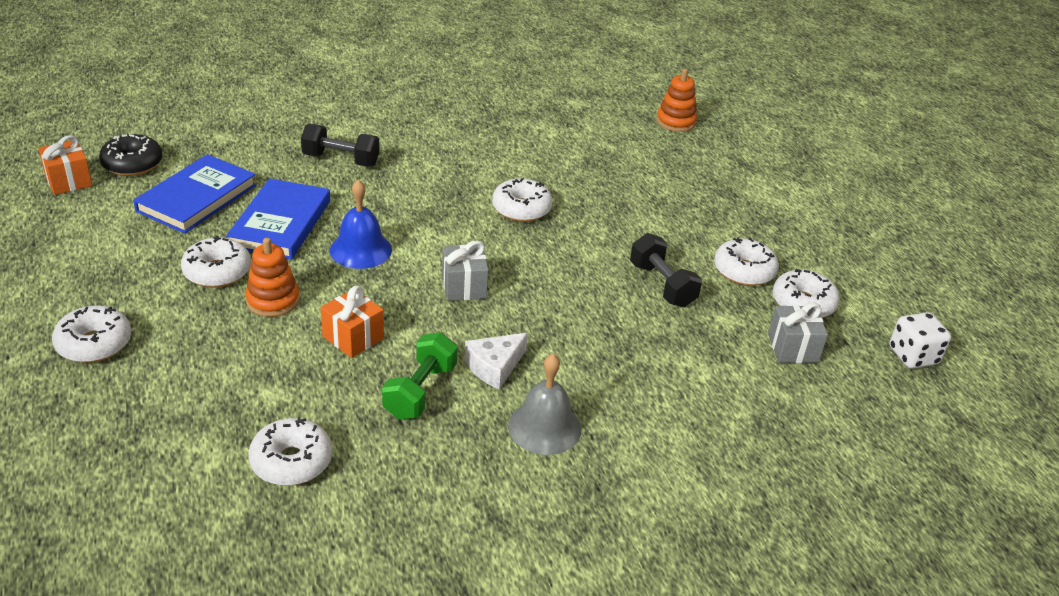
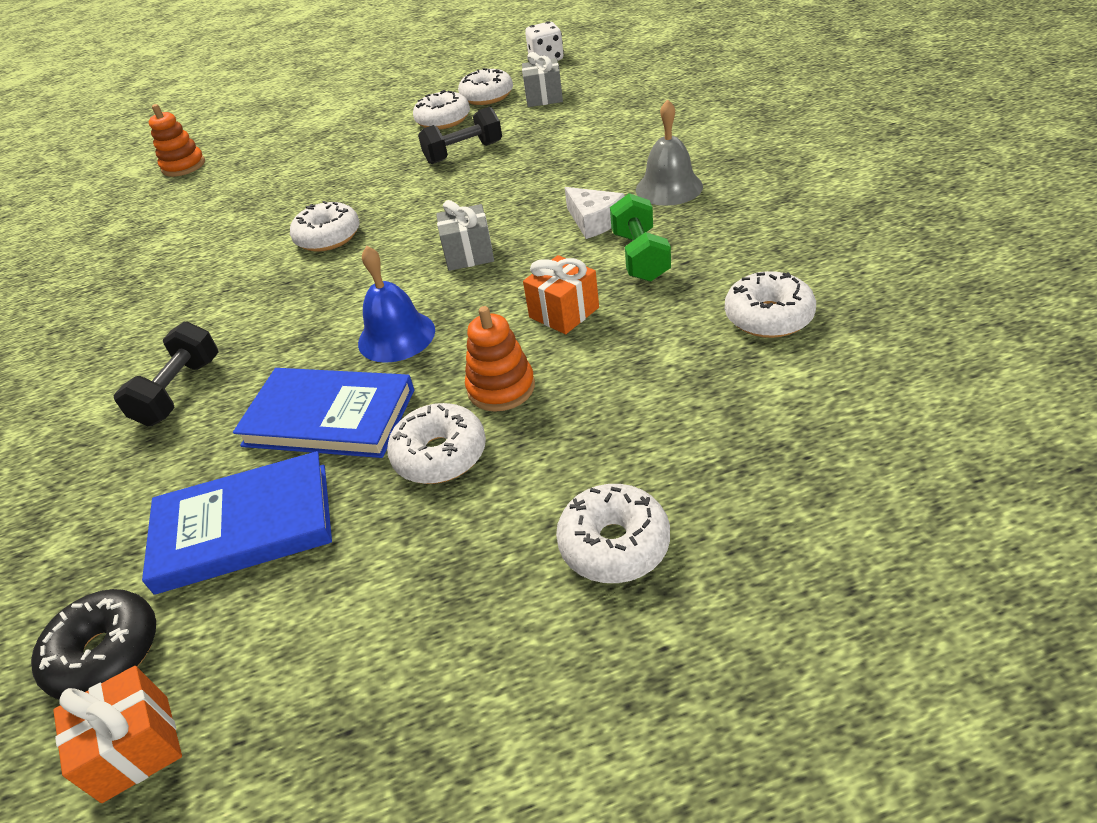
camera: 80 degrees left, 5 degrees up
blue book [133,154,257,234] -> blue book turned 45 degrees counterclockwise [142,451,332,595]
green dumbbell [382,332,458,419] -> green dumbbell turned 60 degrees clockwise [610,193,671,282]

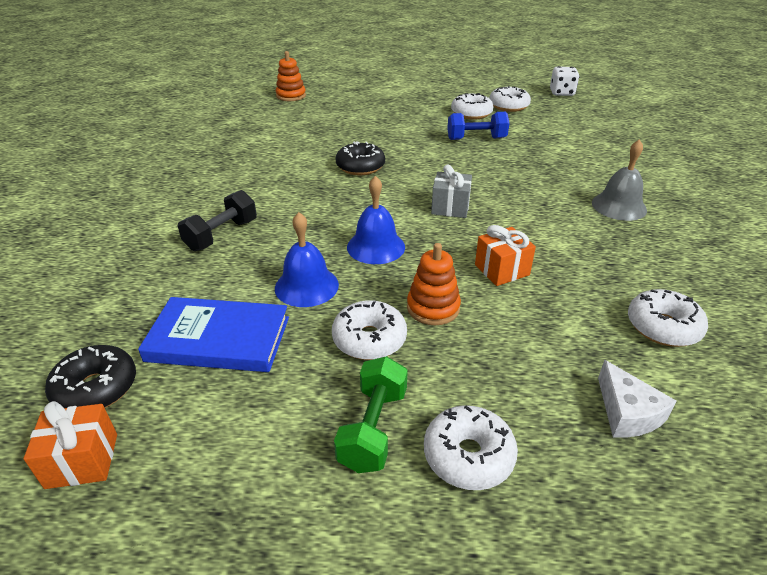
camera: 15 degrees right, 5 degrees down
blue book [233,368,414,458] -> blue bell [275,212,339,307]
white donut [290,201,360,252] -> black donut [336,141,385,175]
black dumbbell [418,107,502,164] -> blue dumbbell [447,112,509,140]
grey gift [522,52,563,107] -> none
white cheese [565,187,625,239] -> white cheese moved to [598,360,677,438]
green dumbbell [610,193,671,282] -> green dumbbell moved to [334,356,408,473]

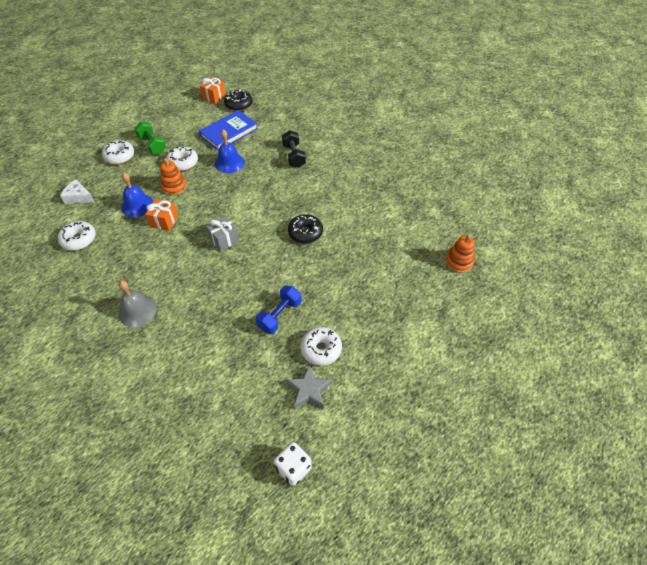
camera: 130 degrees right, 15 degrees up
blue bell [347,176,405,264] -> blue bell moved to [121,173,153,217]
white donut [489,86,531,112] -> grey star [286,365,332,409]

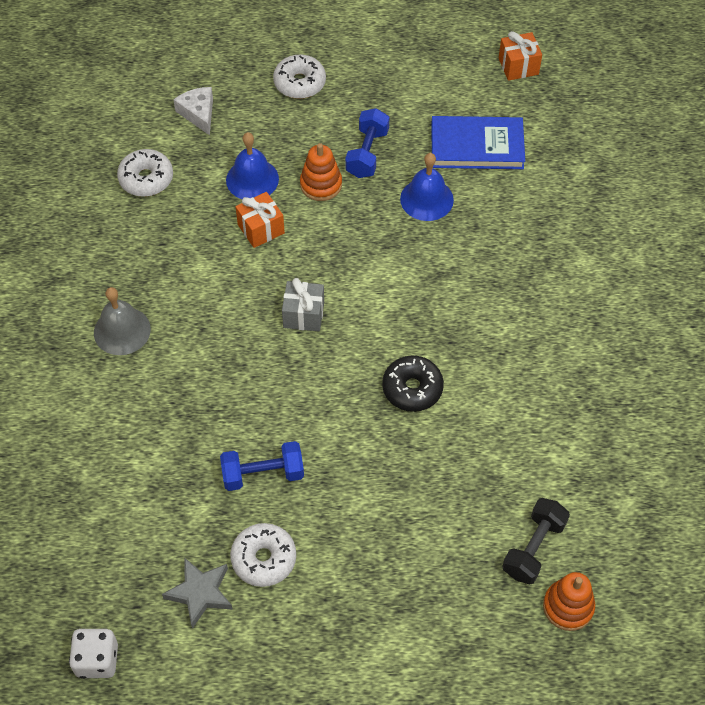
camera: 45 degrees right, 5 degrees up
green dumbbell [134,121,166,155] -> none
white donut [166,146,198,171] -> blue dumbbell [345,108,390,178]
black donut [224,89,253,111] -> none
black dumbbell [282,130,306,168] -> black dumbbell moved to [502,498,570,584]

